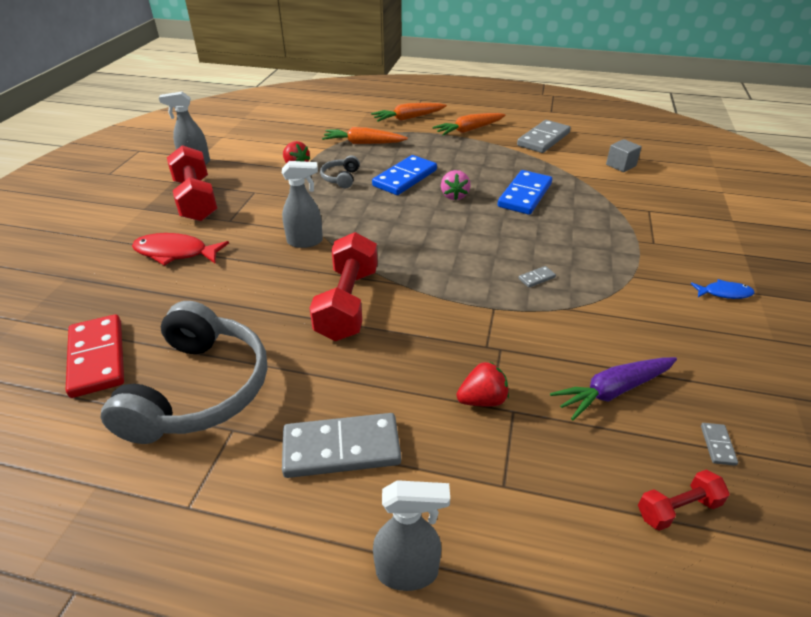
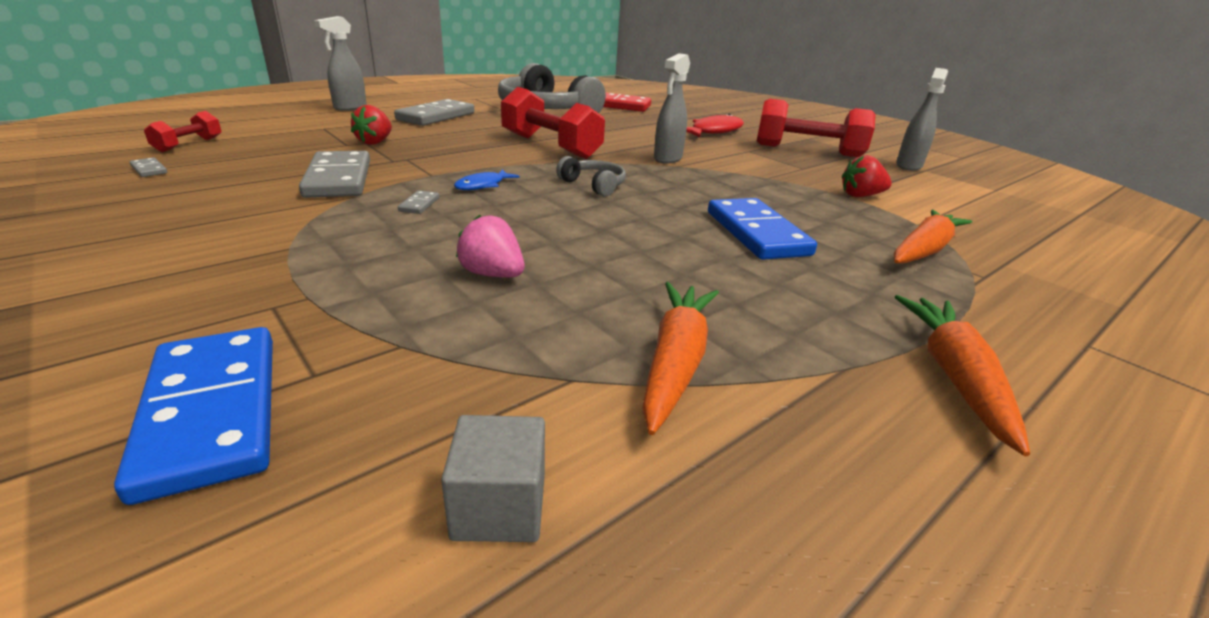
camera: 125 degrees right, 10 degrees down
grey headphones [320,155,360,188] -> grey headphones moved to [556,156,626,196]
orange carrot [371,103,447,121] -> orange carrot moved to [642,282,719,435]
pink strawberry [441,170,471,200] -> pink strawberry moved to [456,215,525,278]
blue domino [498,170,552,215] -> blue domino moved to [114,327,273,505]
grey domino [517,120,571,153] -> grey domino moved to [299,151,370,198]
purple carrot [550,357,677,420] -> none
blue fish [691,279,754,299] -> blue fish moved to [454,170,519,190]

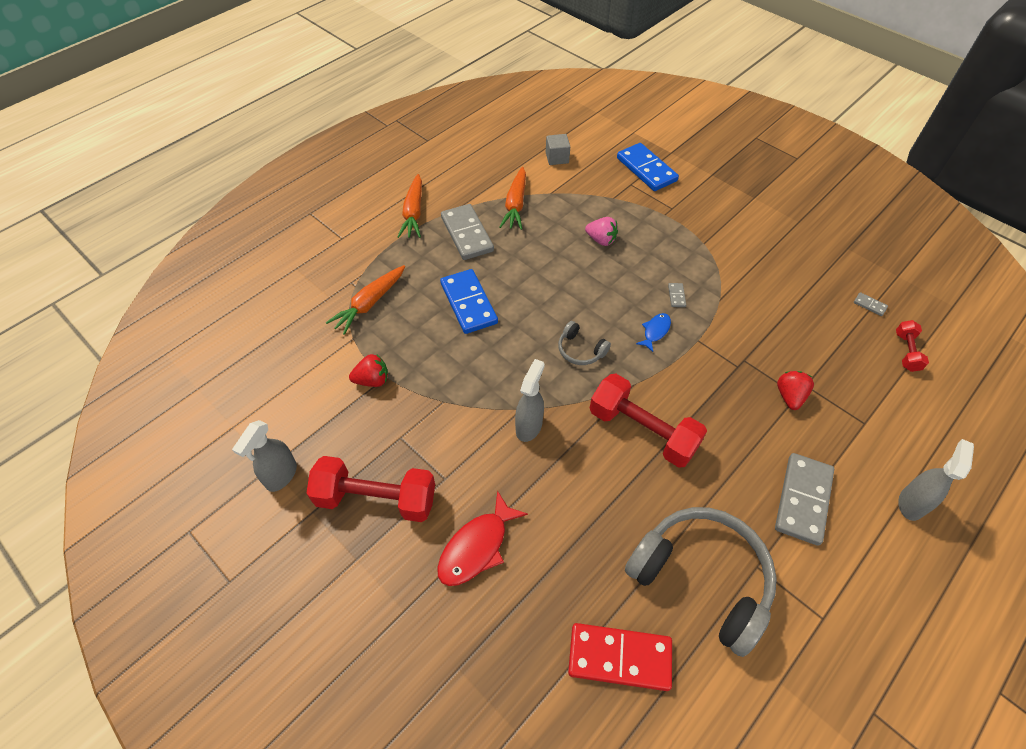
camera: 175 degrees right, 25 degrees up
grey domino [299,151,370,198] -> grey domino moved to [441,204,494,260]

